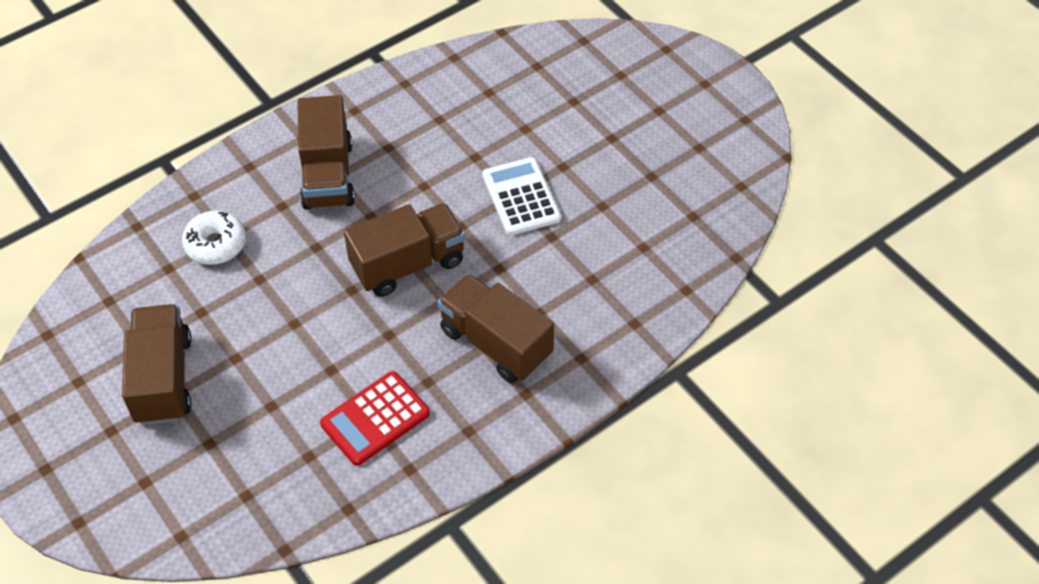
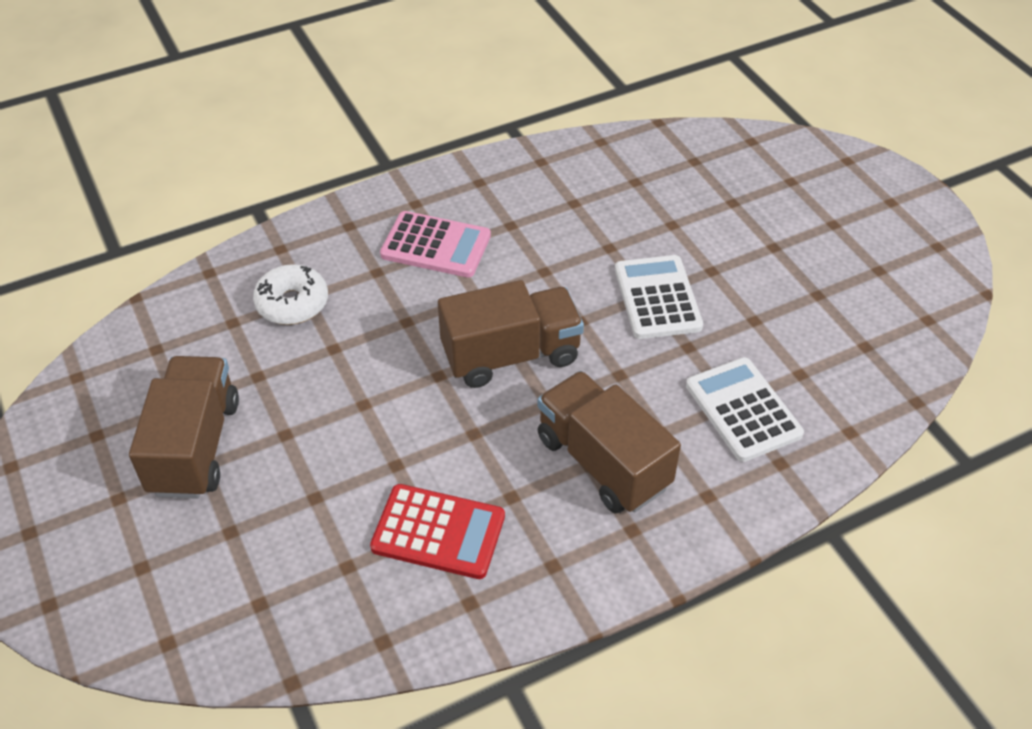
camera: 10 degrees right, 5 degrees down
brown truck [297,95,355,210] -> pink calculator [380,211,491,278]
red calculator [320,371,430,466] -> red calculator turned 135 degrees counterclockwise [370,484,505,579]
none -> white calculator [686,357,804,462]

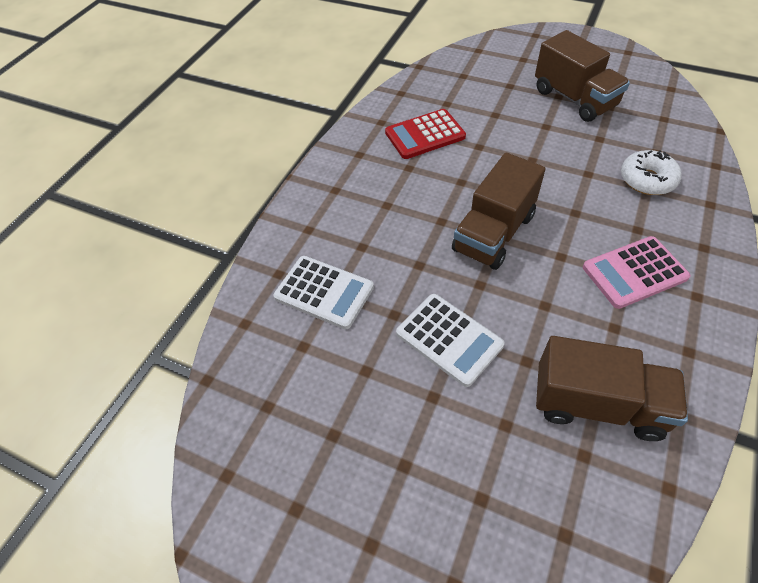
camera: 145 degrees right, 5 degrees up
brown truck [537,371,681,514] -> brown truck moved to [536,336,688,441]

